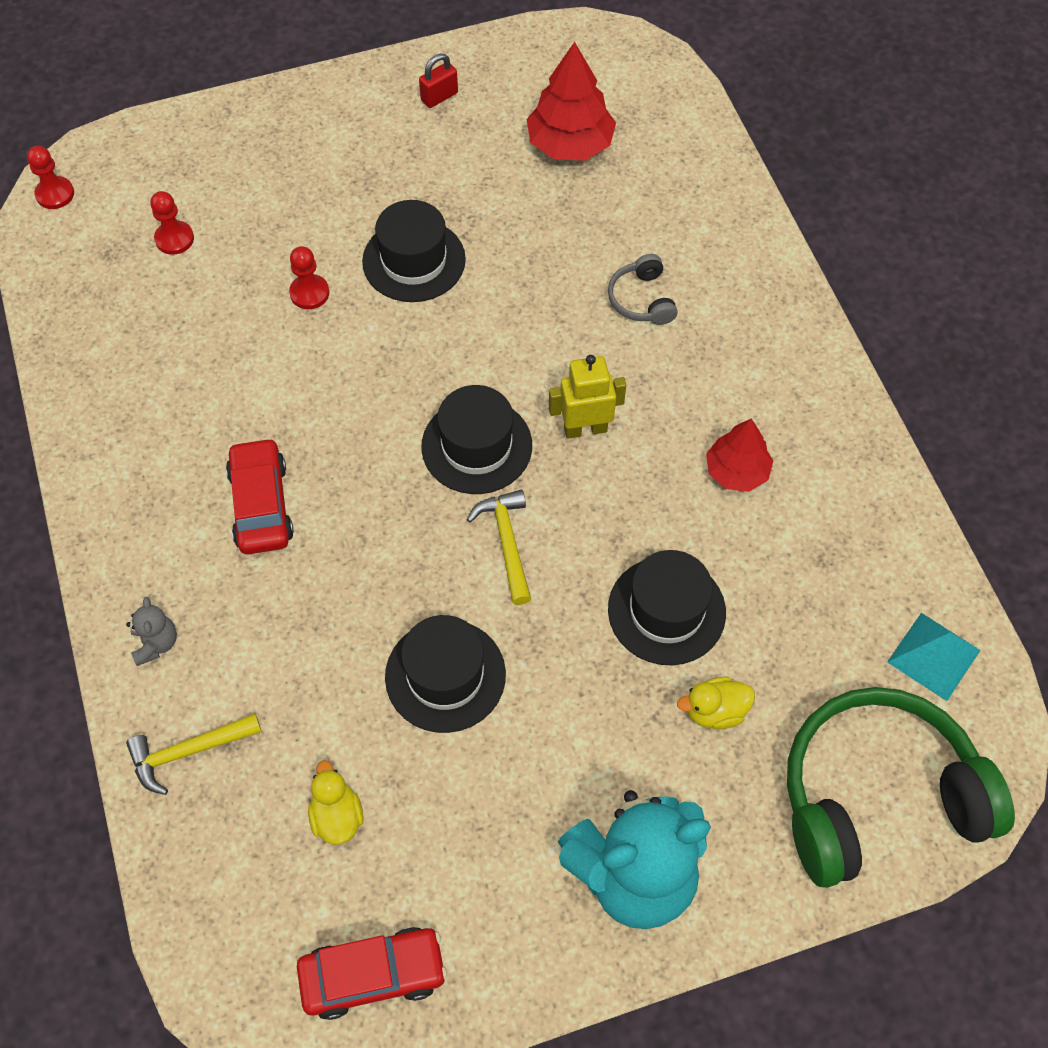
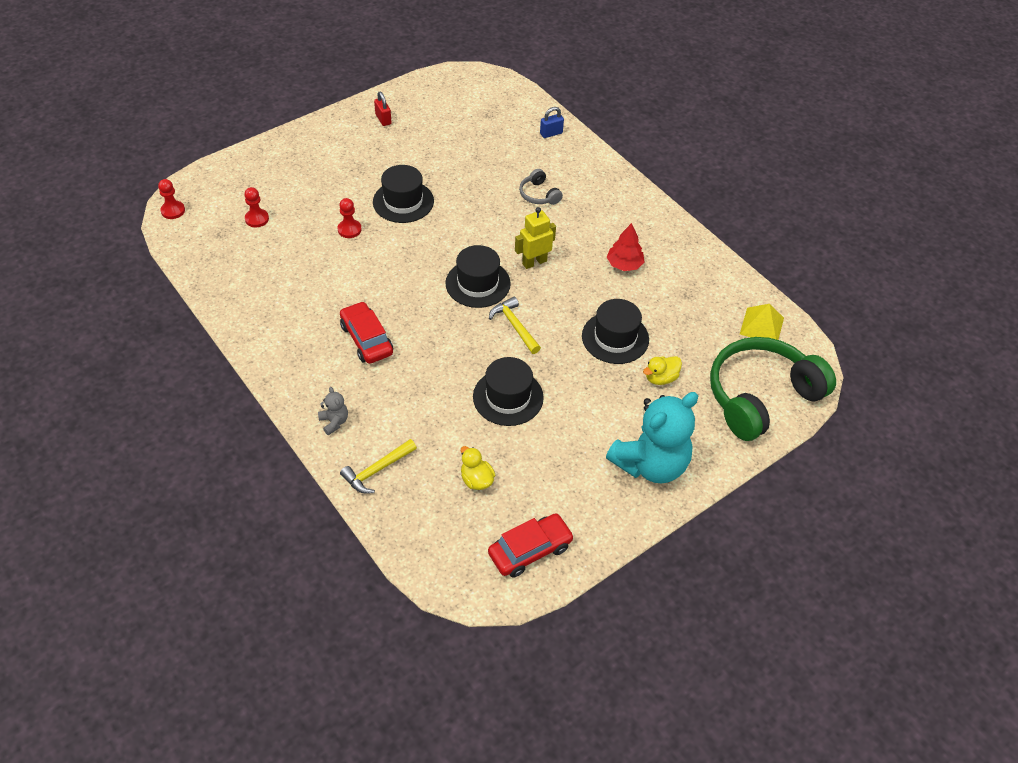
camera: 20 degrees left, 10 degrees down
red padlock [419,54,458,108] -> red padlock turned 60 degrees counterclockwise [374,92,392,126]
red tree [527,42,616,161] -> none
turquoise pyramid [887,613,981,701] -> yellow pyramid [740,304,784,340]
none -> blue padlock [540,107,564,138]

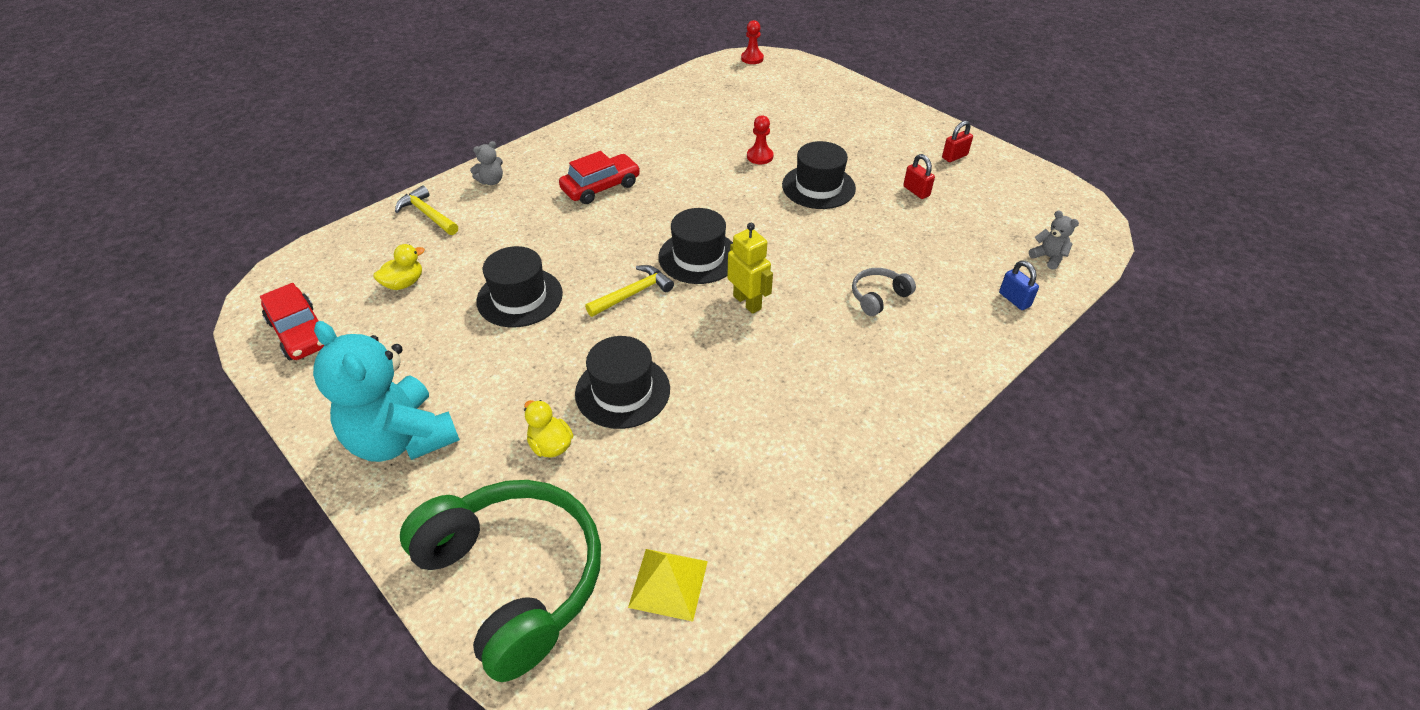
camera: 85 degrees right, 5 degrees down
red pawn [244,187,269,227] -> none
red tree [607,223,644,271] -> none
none -> red padlock [903,154,935,199]
none -> grey teddy bear [1029,210,1079,270]

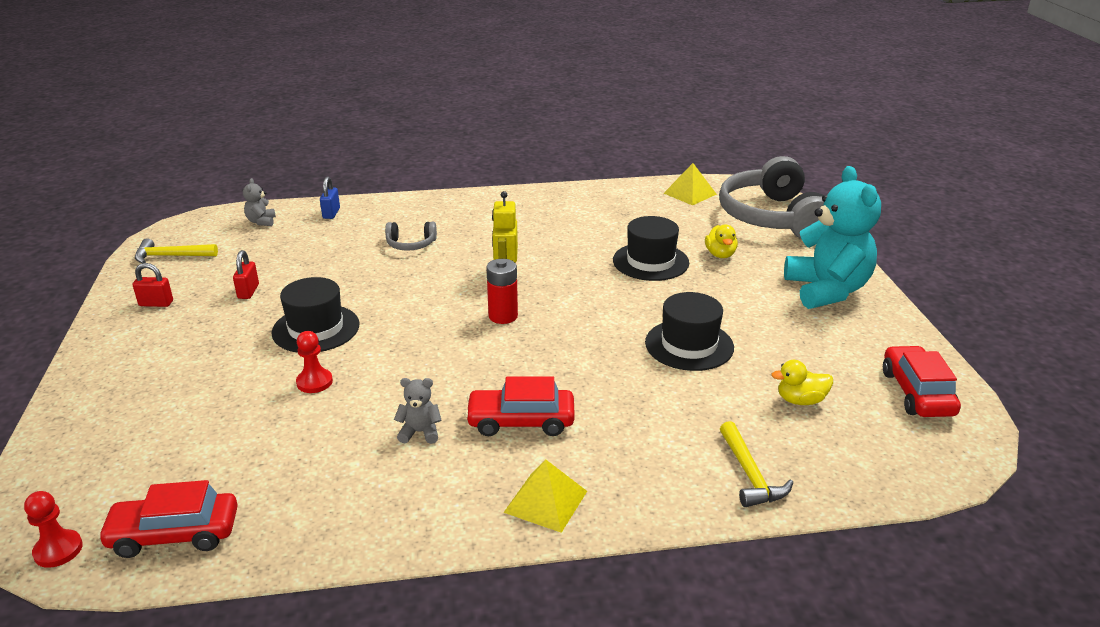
camera: 145 degrees left, 15 degrees down
green headphones [400,480,601,682] -> grey headphones [719,156,824,239]
grey teddy bear [470,141,503,185] -> grey teddy bear moved to [394,378,442,444]
yellow hammer [585,265,674,317] -> yellow hammer moved to [135,238,218,263]
black hat [658,208,733,284] -> red battery [486,259,518,324]
none -> red car [97,480,238,558]
none -> yellow pyramid [503,460,587,533]

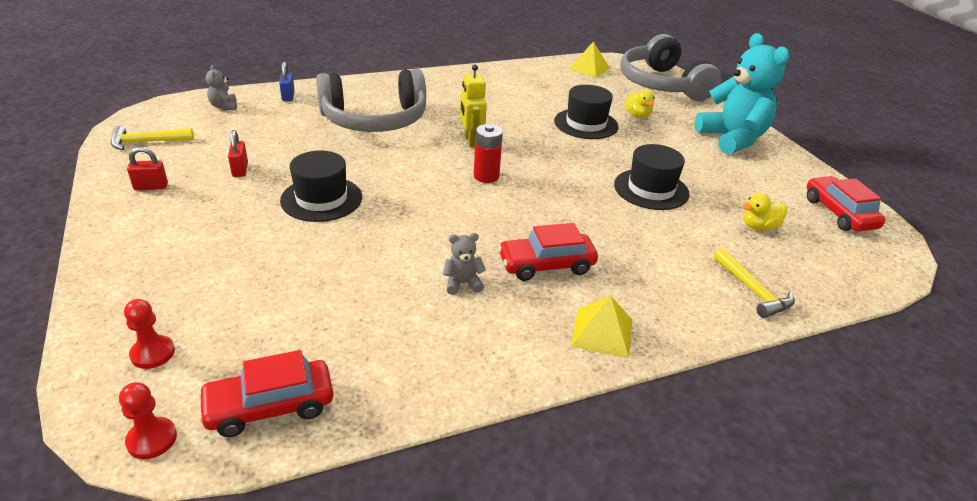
camera: 15 degrees left, 5 degrees up
red pawn [296,331,333,393] -> red pawn moved to [124,299,175,369]
grey headphones [385,222,437,251] -> grey headphones [316,69,426,132], size x2.37

